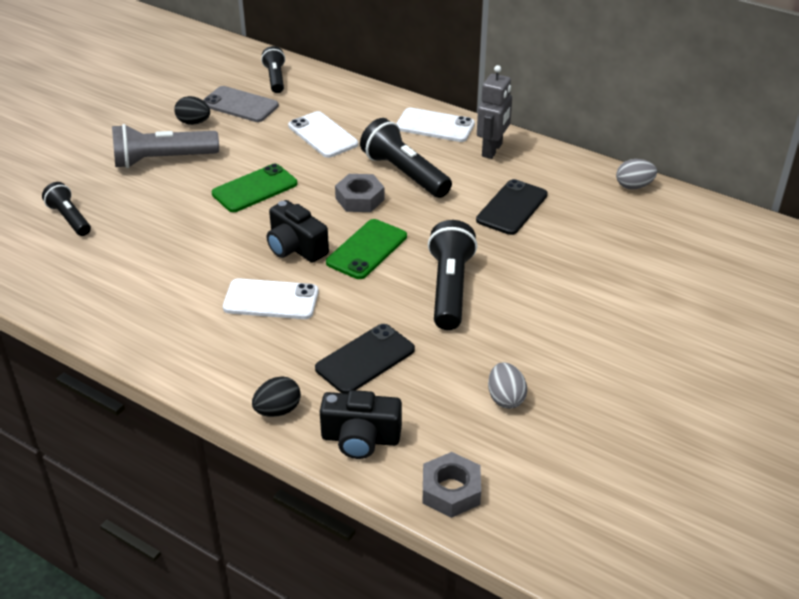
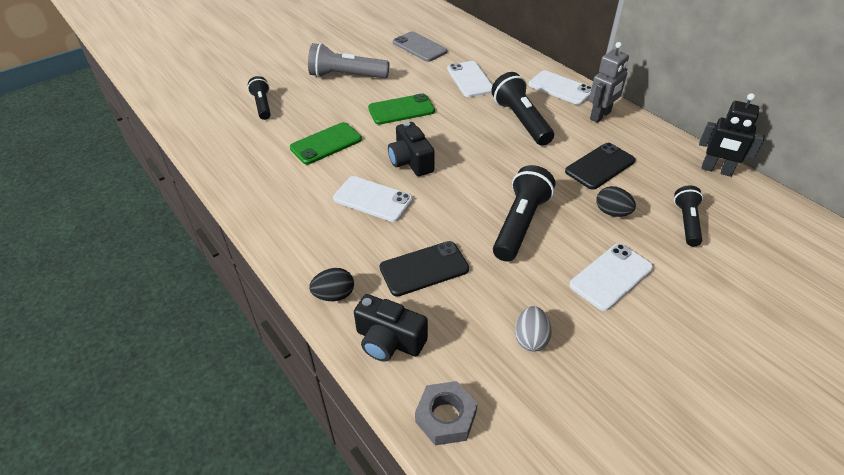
camera: 20 degrees right, 5 degrees up
black egg [174,96,210,125] -> black egg moved to [596,186,636,217]
black flashlight [261,46,285,93] -> black flashlight moved to [674,186,703,246]
green phone [326,219,407,279] -> green phone moved to [290,122,362,164]
grey nut [335,174,385,212] -> none
grey egg [616,159,657,190] -> black robot [699,93,765,177]
none -> white phone [569,244,653,311]

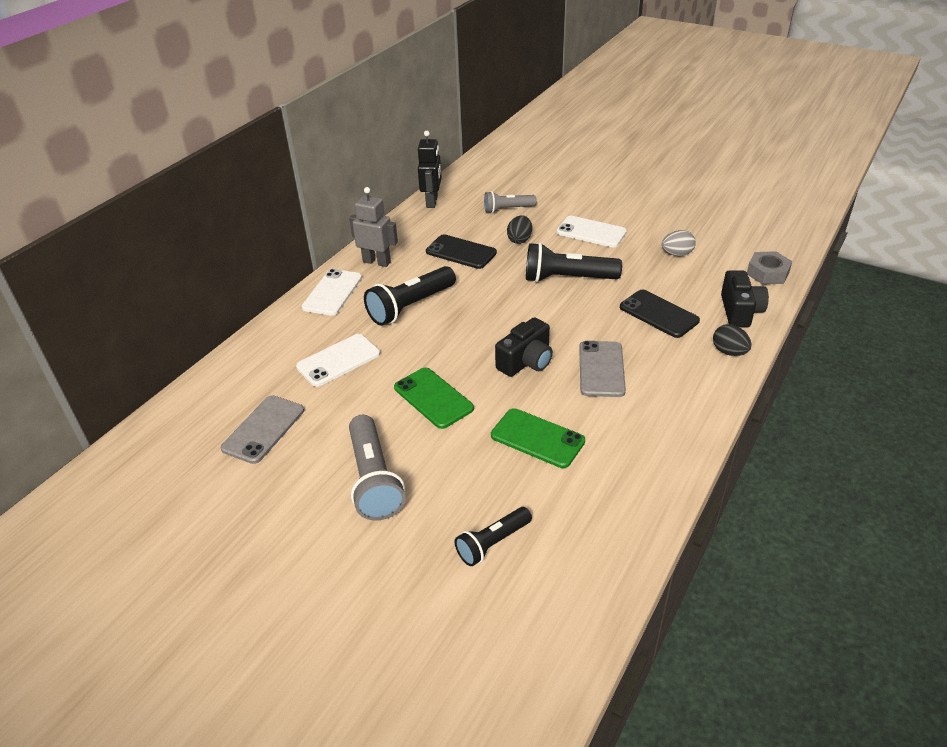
camera: 110 degrees left, 5 degrees down
white phone [333,176,413,222] -> grey phone [579,341,626,397]
black flashlight [674,186,703,246] -> grey flashlight [484,191,536,213]

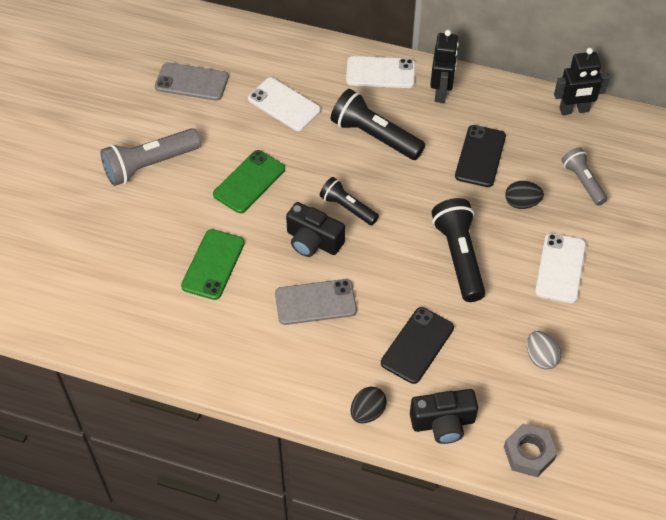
camera: 75 degrees right, 15 degrees up
grey robot [349,187,398,267] -> black robot [430,30,459,103]
black flashlight [455,507,532,566] -> black flashlight moved to [320,177,379,225]

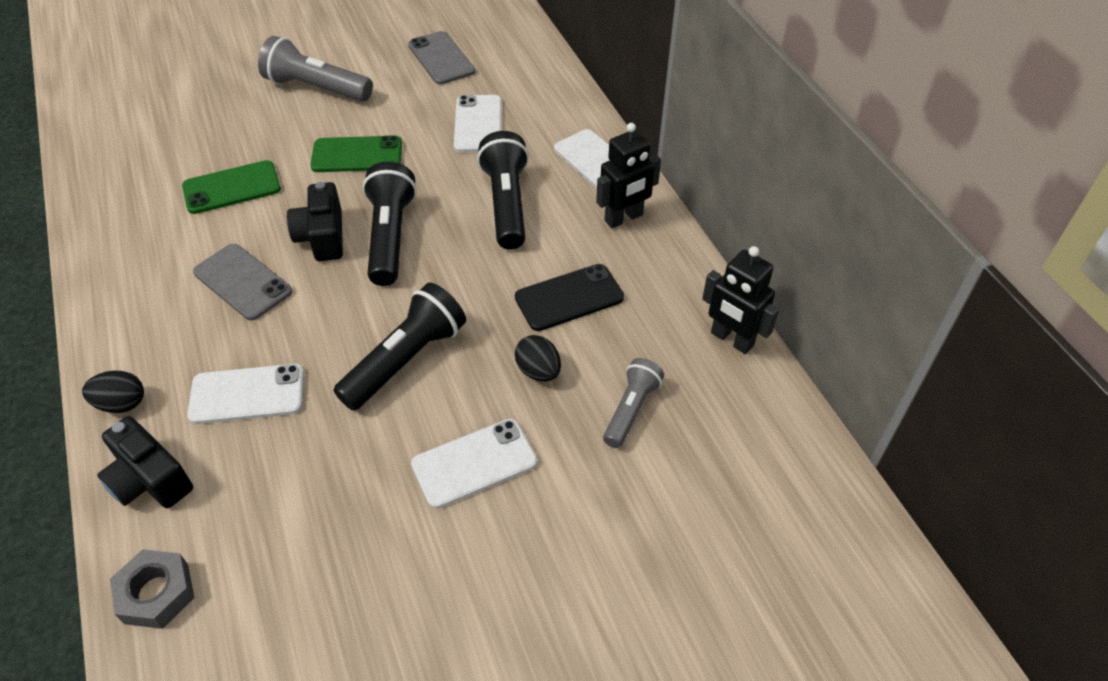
camera: 50 degrees right, 5 degrees down
black flashlight [320,177,379,225] -> black flashlight [362,161,417,286], size x1.62
black phone [381,307,454,384] -> white phone [187,364,304,424]
grey egg [527,331,561,369] -> none

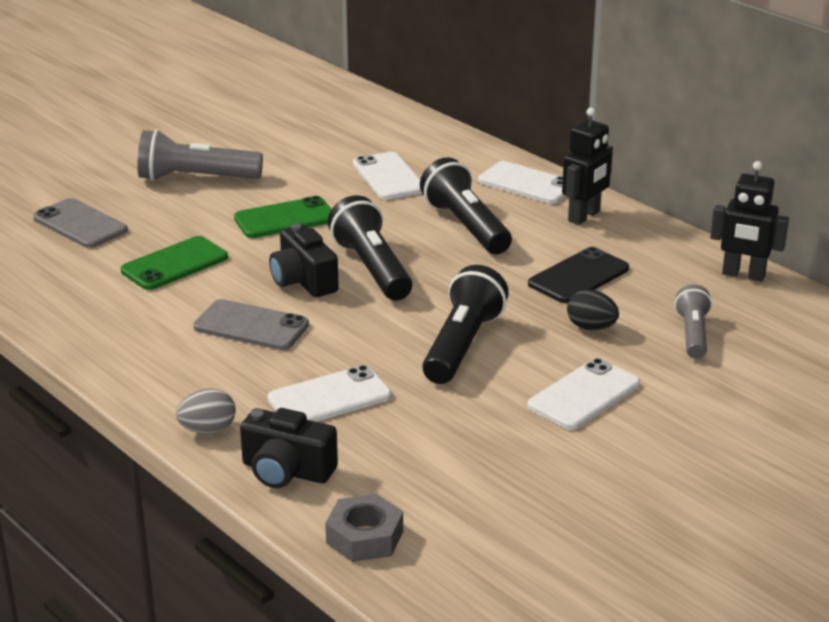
camera: 20 degrees left, 20 degrees down
black egg [82,370,144,413] -> grey egg [176,388,236,434]
grey phone [408,31,475,85] -> grey phone moved to [33,198,128,248]

